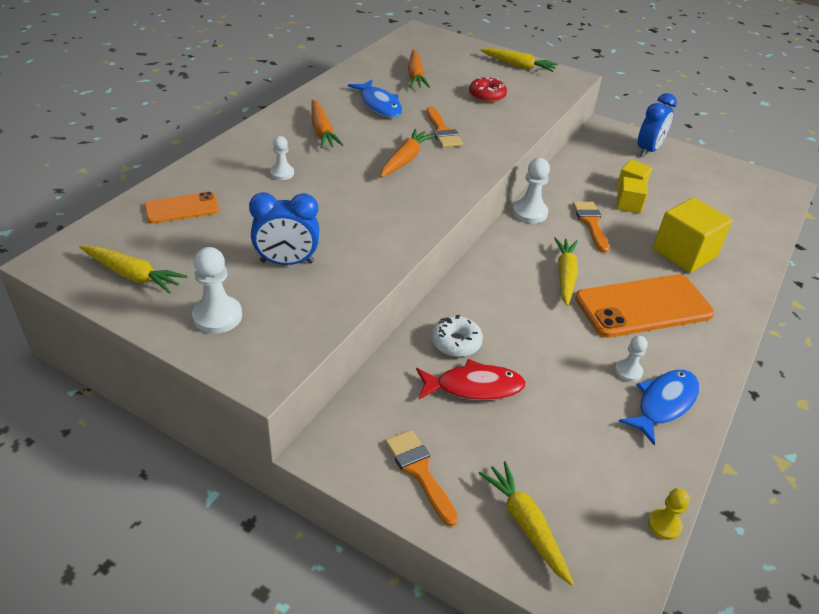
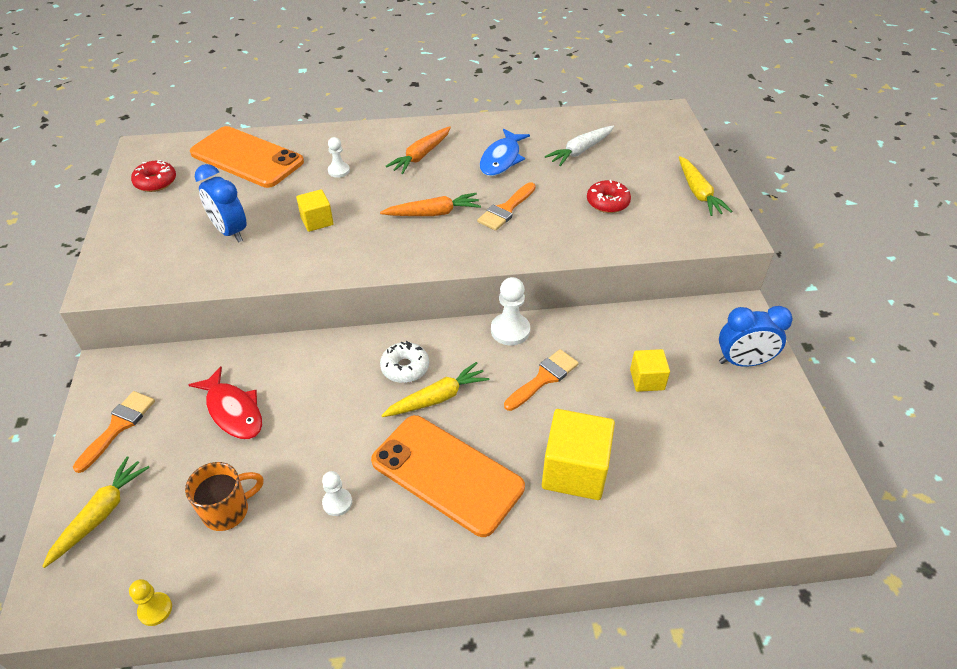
camera: 55 degrees right, 5 degrees up
yellow carrot [79,245,187,294] -> red donut [131,160,176,192]
orange phone [145,192,219,223] -> orange phone [190,126,304,188], size x1.89
white pawn [192,247,242,334] -> none
orange carrot [408,50,430,88] -> white carrot [545,126,614,166]
white donut [431,315,483,357] -> white donut moved to [380,341,429,383]
yellow cube [617,177,648,213] -> yellow cube moved to [296,189,334,232]
blue fish [618,370,699,445] -> none
none -> orange mug [185,462,264,531]

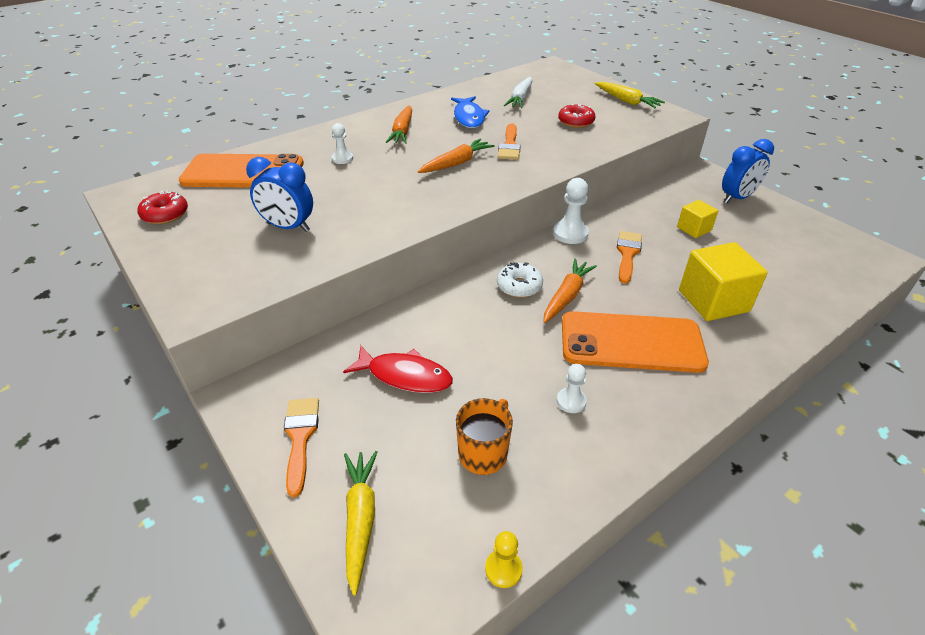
camera: 30 degrees left, 5 degrees down
yellow cube [296,189,334,232] -> none
yellow carrot [381,362,489,417] -> orange carrot [543,259,597,323]

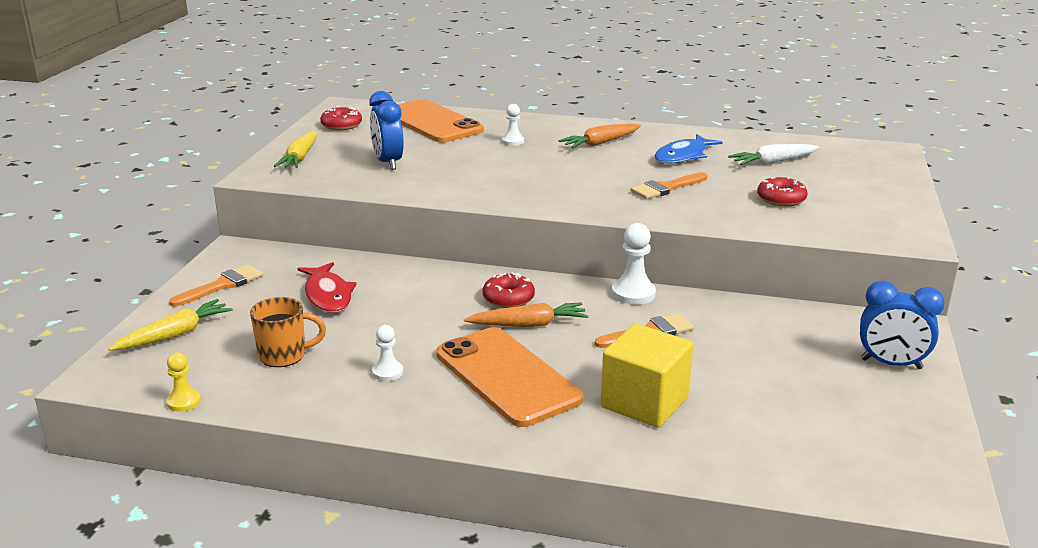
camera: 50 degrees right, 15 degrees down
orange carrot [418,138,495,173] -> none
white donut [497,262,543,298] -> red donut [483,272,535,308]
yellow carrot [595,82,665,108] -> yellow carrot moved to [274,131,317,168]
yellow cube [677,200,718,238] -> none

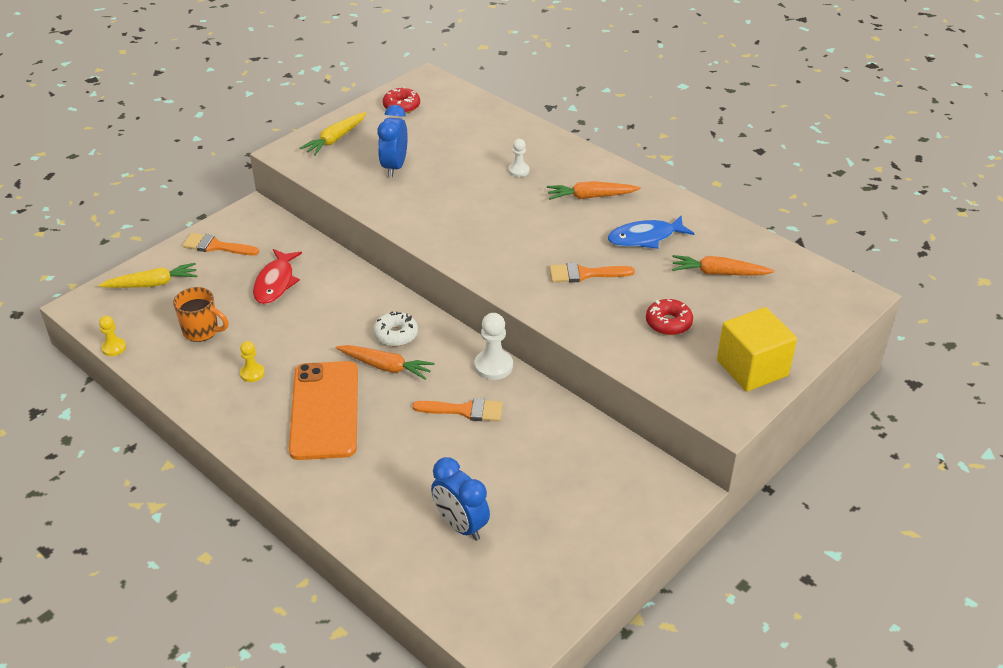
camera: 30 degrees right, 15 degrees up
orange brush [169,264,263,307] -> orange brush turned 150 degrees counterclockwise [182,233,259,255]
white pawn [372,325,403,381] -> yellow pawn [240,341,265,382]
orange phone [398,99,484,142] -> none
red donut [483,272,535,308] -> white donut [373,311,418,346]
yellow cube [600,324,693,428] -> yellow cube moved to [717,307,797,391]
white carrot [728,144,820,165] -> orange carrot [672,255,775,276]
blue clock [860,281,945,369] -> blue clock moved to [431,457,490,541]

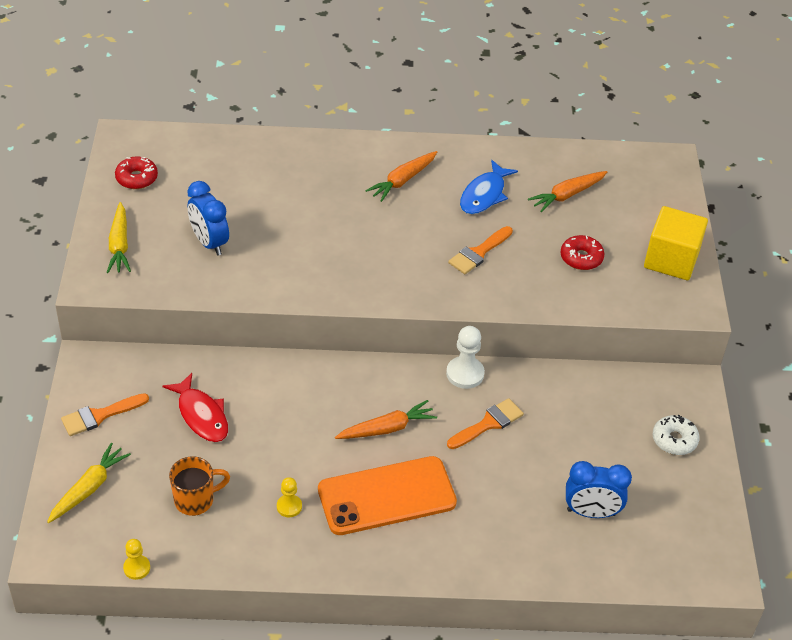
camera: 45 degrees left, 5 degrees up
orange phone [289,361,358,460] -> orange phone turned 60 degrees counterclockwise [318,456,457,535]
white donut [373,311,418,346] -> white donut moved to [652,415,700,455]
white pawn [508,139,529,177] -> none

